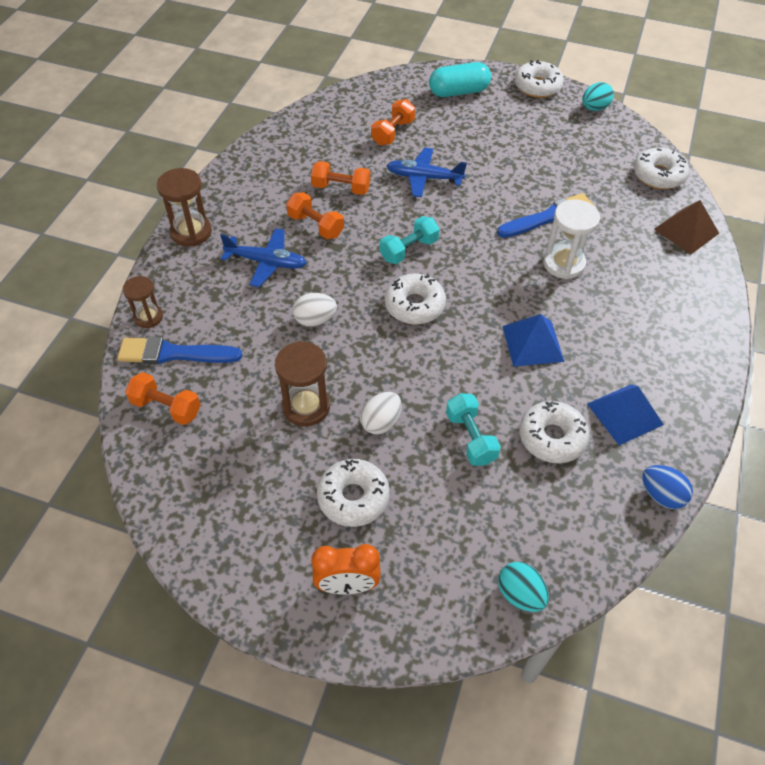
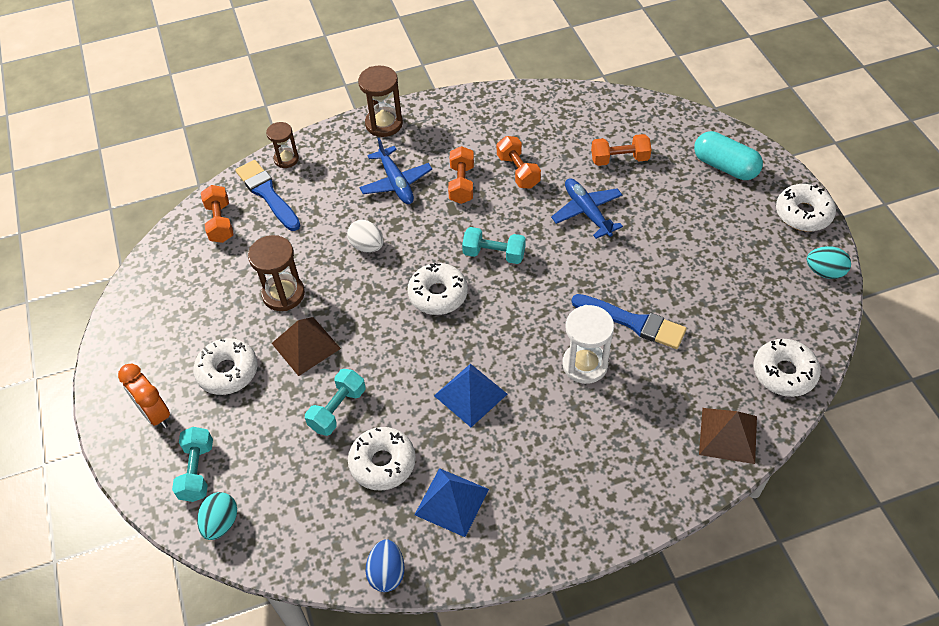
camera: 55 degrees right, 0 degrees up
white egg [360,392,402,434] -> brown pyramid [271,317,341,376]
none -> turquoise dumbbell [172,427,213,502]

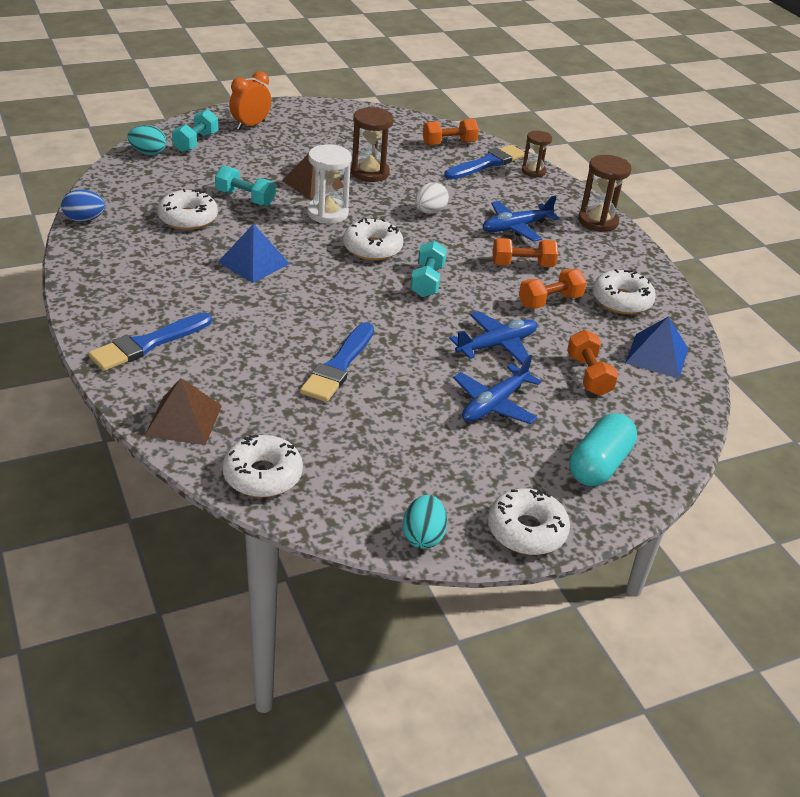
camera: 80 degrees right, 15 degrees down
turquoise dumbbell [172,427,213,502] -> turquoise dumbbell turned 60 degrees counterclockwise [172,109,218,152]
white donut [193,338,258,395] -> white donut moved to [592,269,656,314]
blue pyramid [415,468,489,537] -> blue pyramid moved to [625,316,688,379]
white hourglass [562,305,614,384] -> white hourglass moved to [307,144,351,224]
none -> blue brush [88,312,212,371]
none -> blue plane [453,355,542,424]

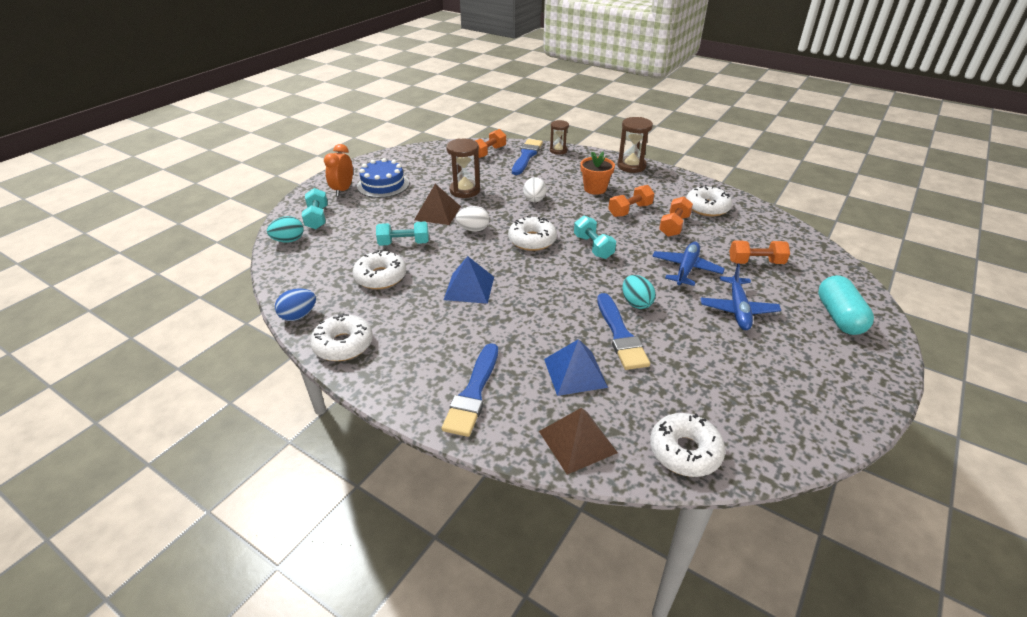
camera: 30 degrees left, 0 degrees up
white hourglass [307,144,351,224] -> white egg [456,206,489,232]
turquoise egg [403,495,447,549] -> turquoise egg moved to [623,275,656,309]
blue plane [483,196,560,242] -> orange flower pot [580,151,615,195]
white donut [488,488,570,555] -> white donut moved to [310,313,373,361]
orange dumbbell [567,330,618,396] -> orange dumbbell turned 45 degrees counterclockwise [729,241,790,264]
blue pyramid [625,316,688,379] -> blue pyramid moved to [544,339,608,396]
none -> blue cake [357,158,409,198]

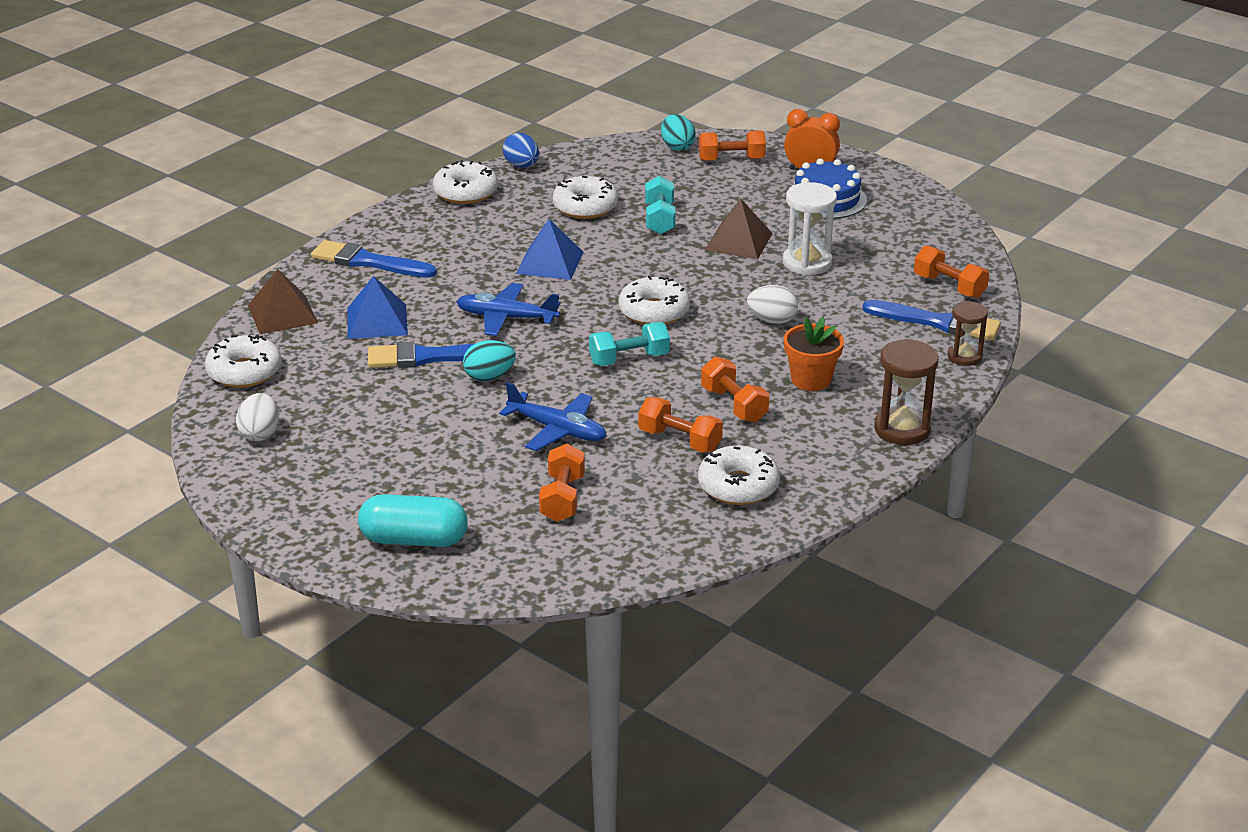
camera: 95 degrees right, 5 degrees down
turquoise dumbbell [302,188,328,229] -> orange dumbbell [699,130,766,161]
brown hourglass [446,139,480,198] -> white hourglass [783,182,837,275]
white egg [456,206,489,232] -> white egg moved to [236,393,279,441]
blue plane [700,264,781,330] -> blue plane moved to [456,283,560,336]

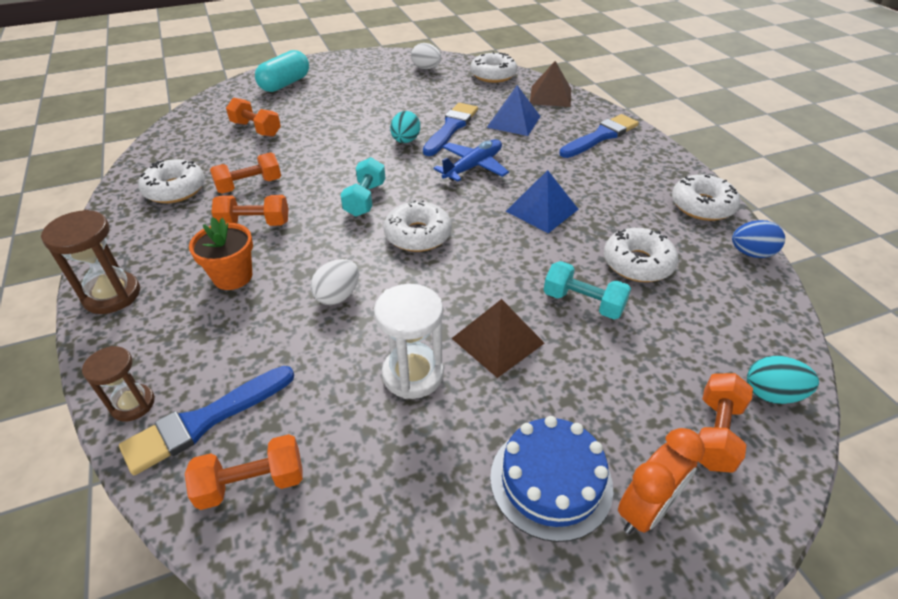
camera: 120 degrees right, 10 degrees up
blue plane [499,382,607,451] -> none

